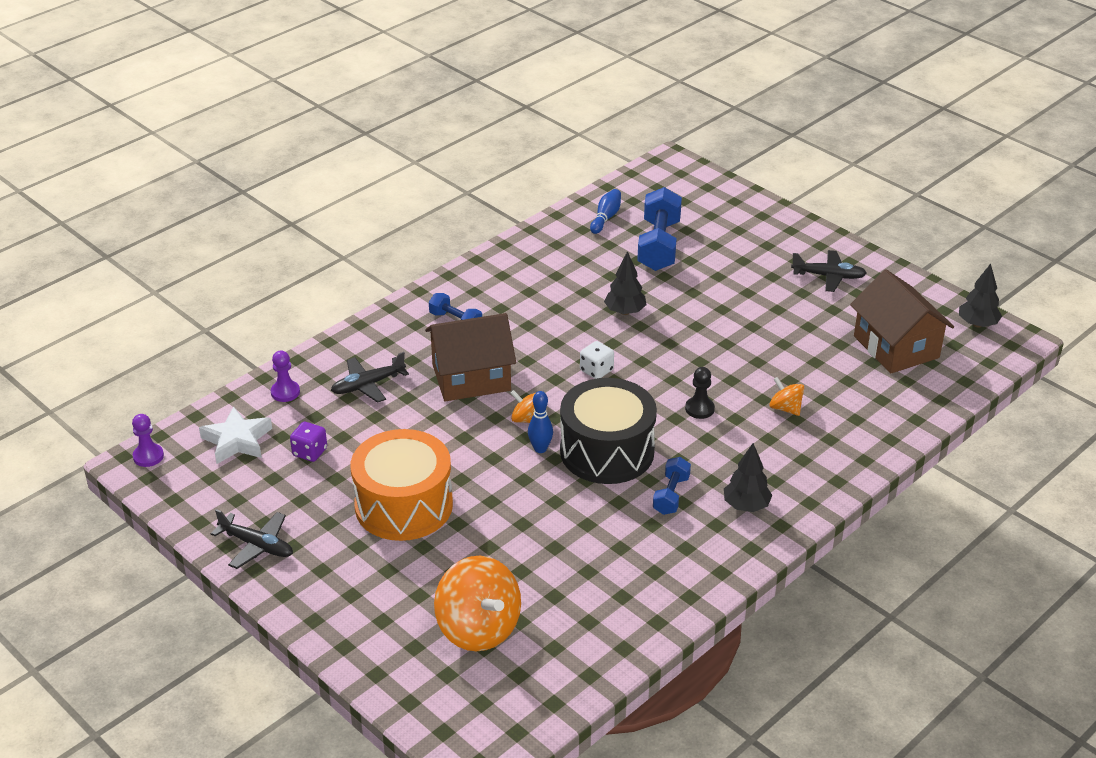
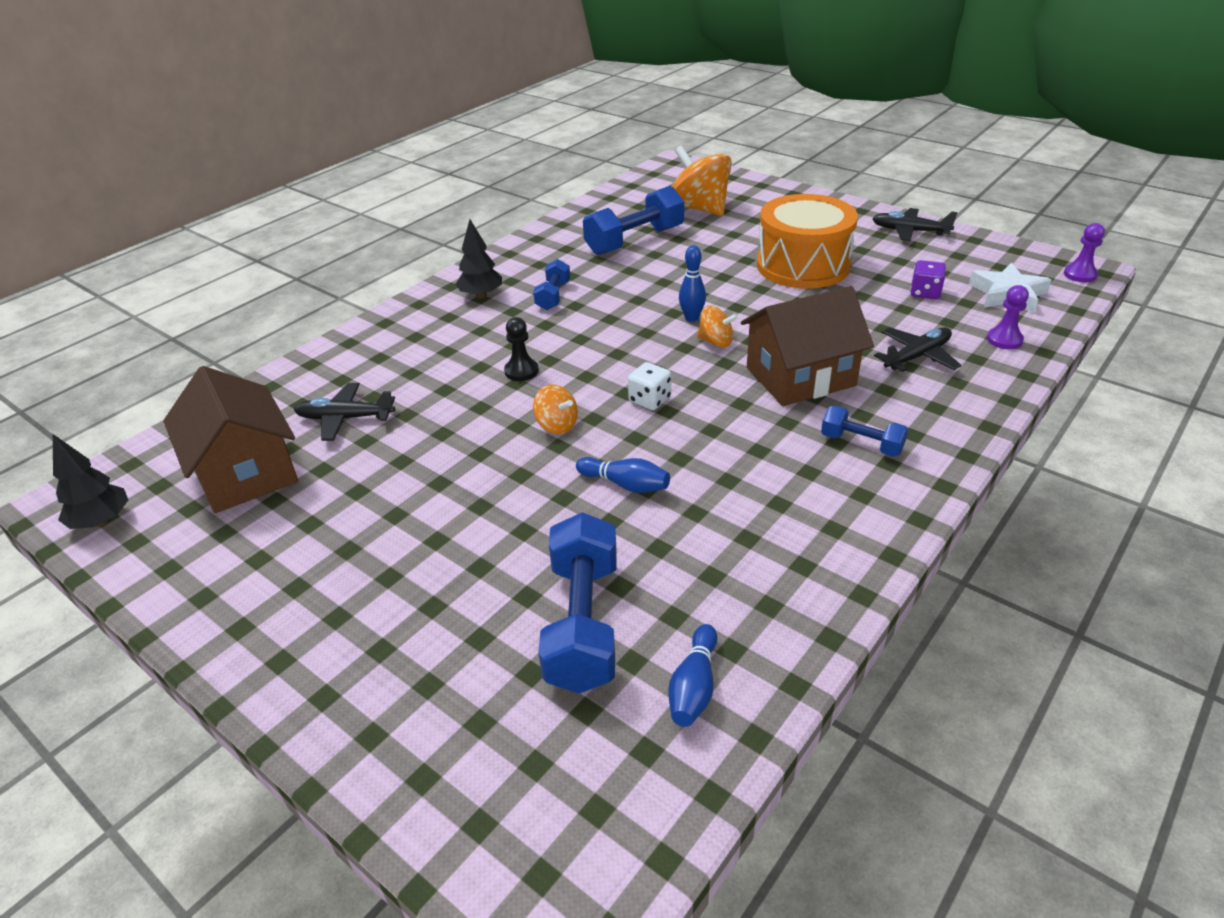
camera: 175 degrees right, 0 degrees up
black drum [560,378,657,484] -> none
black tree [604,251,646,315] -> blue bowling pin [576,457,670,493]
orange spinning top [769,377,804,416] -> orange spinning top moved to [533,384,578,434]
black plane [791,250,867,292] -> black plane moved to [294,383,395,441]
none -> blue dumbbell [583,186,684,255]

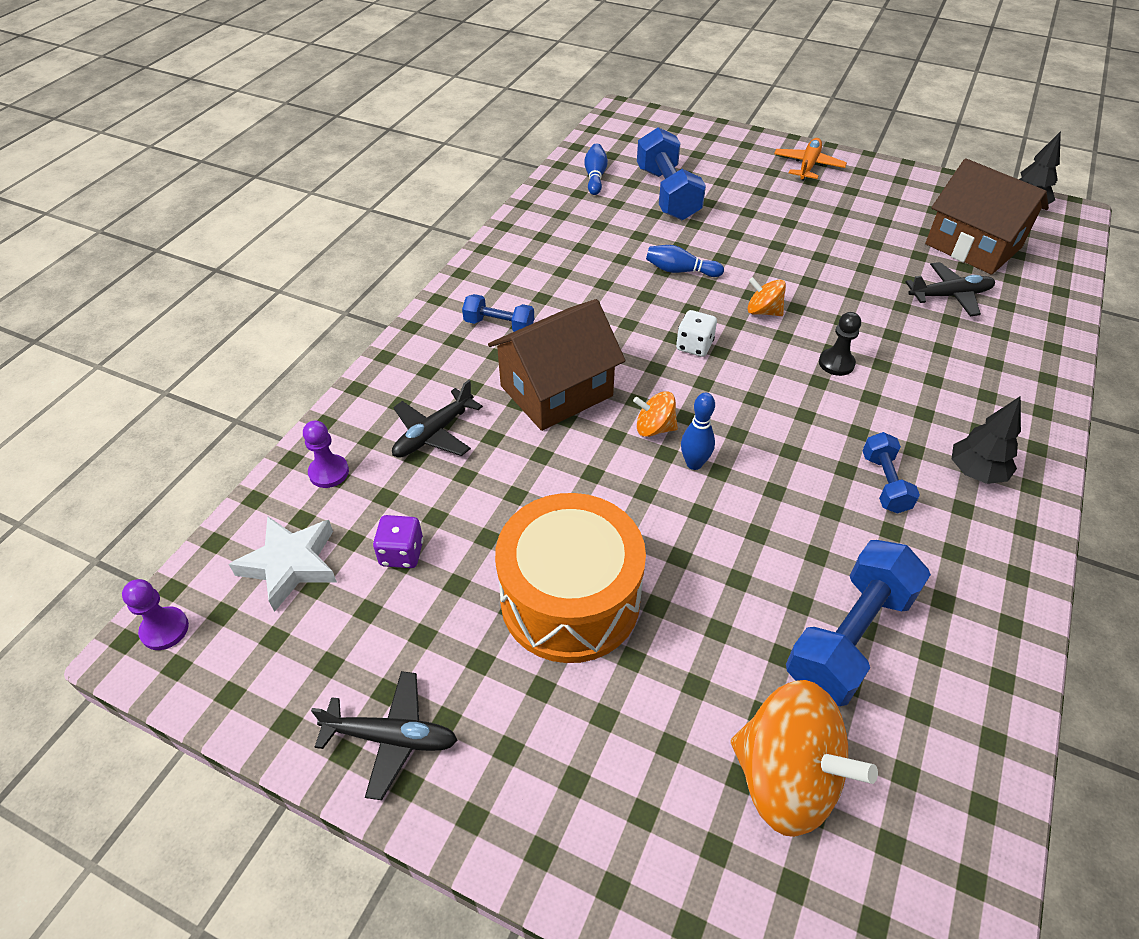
camera: 165 degrees right, 10 degrees up
none -> orange plane [774,138,847,180]

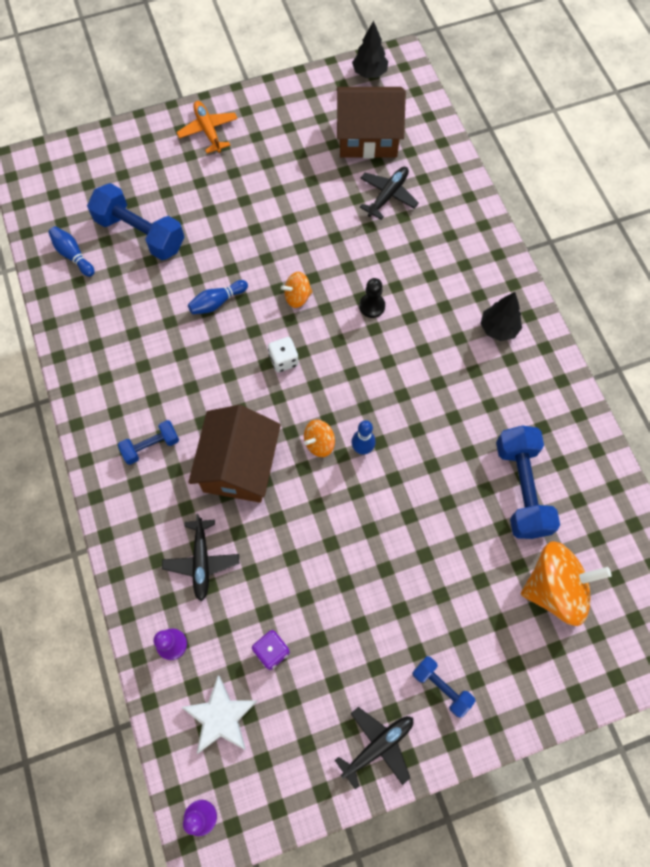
camera: 45 degrees left, 20 degrees up
orange drum [495,493,646,663] -> none
blue dumbbell [863,432,920,514] -> blue dumbbell moved to [412,656,475,718]

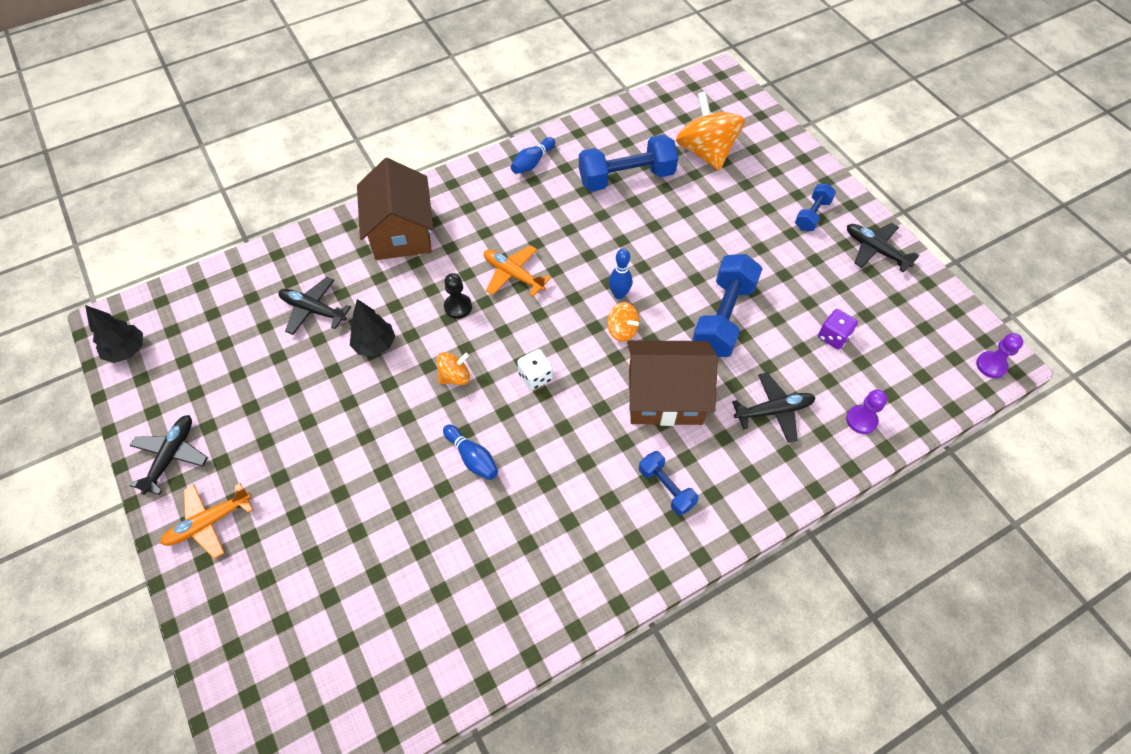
camera: 100 degrees left, 10 degrees down
blue bowling pin [48,226,95,277] -> blue bowling pin moved to [511,137,555,174]
blue dumbbell [87,183,185,260] -> blue dumbbell moved to [692,254,763,357]
white star [181,675,257,754] -> none
orange spinning top [281,272,313,308] -> orange spinning top turned 90 degrees counterclockwise [436,352,470,385]
brown house [337,87,406,158] -> brown house moved to [357,158,433,260]
black tree [480,292,522,341] -> black tree moved to [350,299,395,357]
none -> black plane [129,415,208,495]
none -> orange plane [484,245,551,297]

